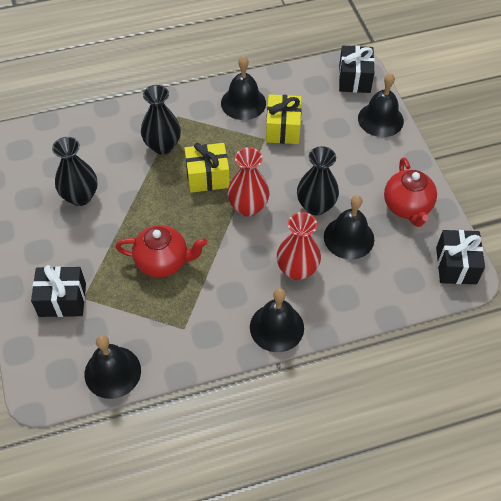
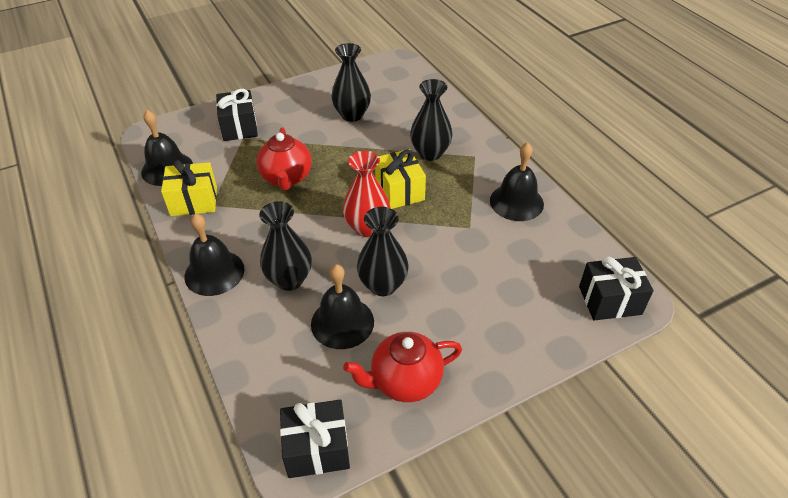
camera: 80 degrees right, 10 degrees down
yellow gift [266,94,302,144] -> yellow gift moved to [161,160,217,216]
red vase [277,212,321,280] -> black vase [259,201,312,291]
black bell [358,73,404,137] -> none

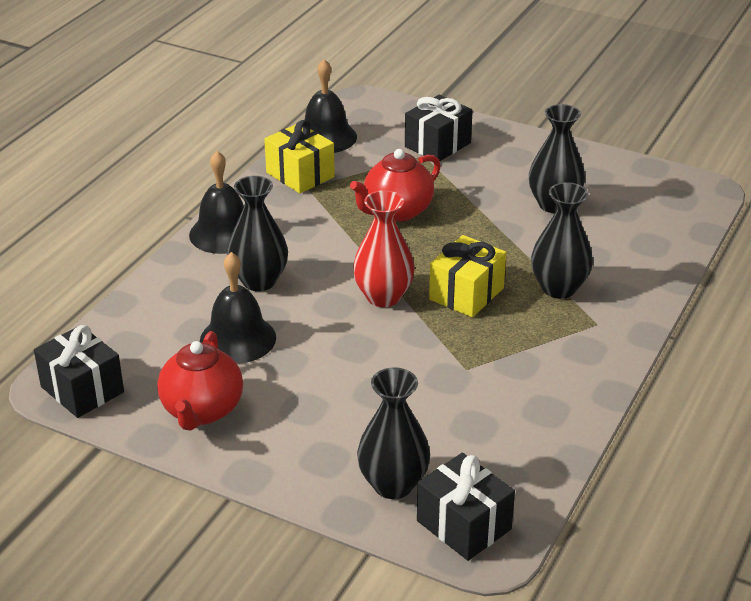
camera: 55 degrees right, 10 degrees down
red teapot [343,332,462,402] -> red teapot turned 120 degrees counterclockwise [157,331,243,430]
black vase [357,207,409,296] -> black vase moved to [357,367,430,499]
black bell [490,142,544,221] -> none

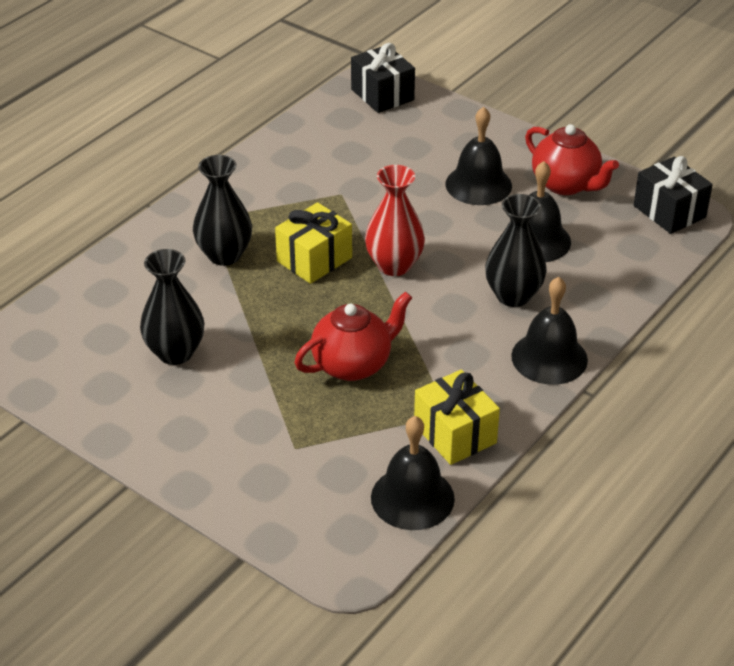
camera: 170 degrees left, 5 degrees up
red teapot [157,331,243,430] -> red teapot turned 120 degrees clockwise [525,124,619,195]
black vase [357,367,430,499] -> none
black gift [405,95,473,161] -> none
none -> black bell [445,107,512,205]

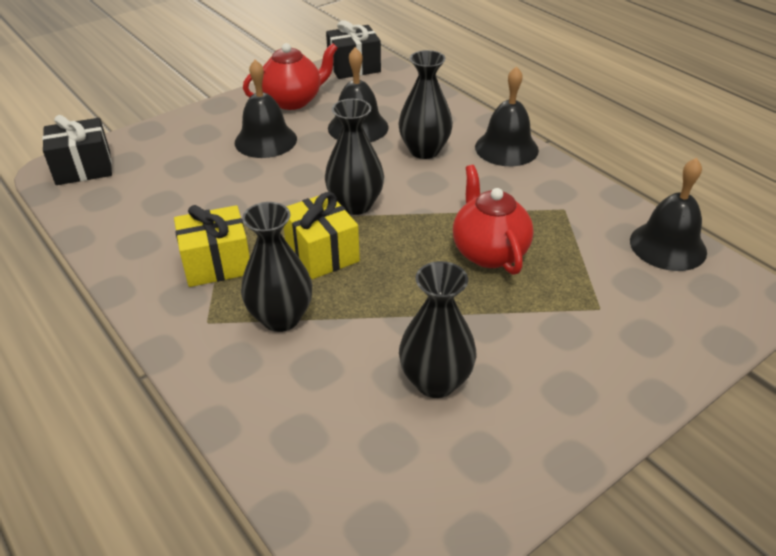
camera: 75 degrees left, 0 degrees up
red vase [365,165,425,276] -> black vase [325,99,384,215]
yellow gift [414,369,500,465] -> yellow gift moved to [174,205,250,287]

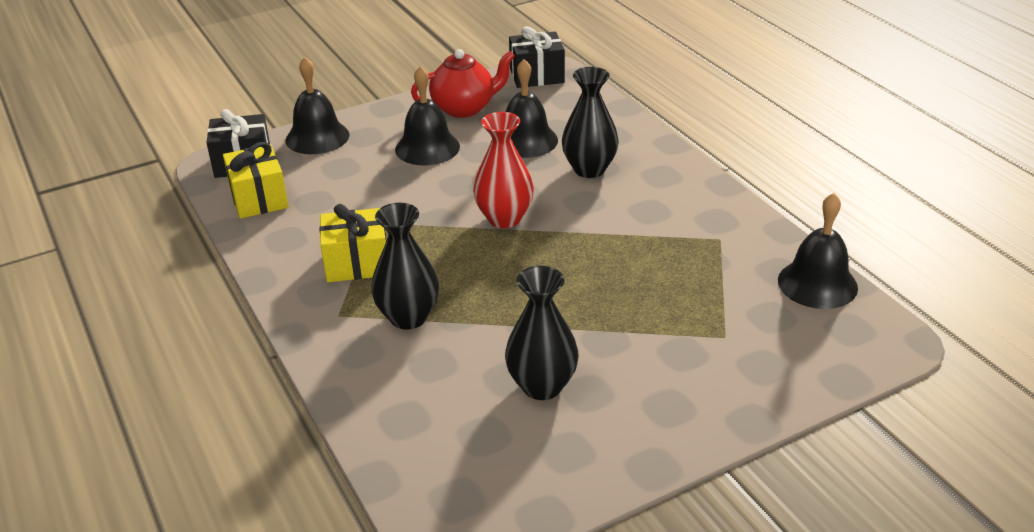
camera: 10 degrees right, 5 degrees down
yellow gift [284,192,360,279] -> yellow gift moved to [223,142,289,219]
black vase [325,99,384,215] -> red vase [473,112,534,228]
red teapot [453,165,534,275] -> none
black bell [475,66,539,166] -> black bell moved to [285,57,349,154]

